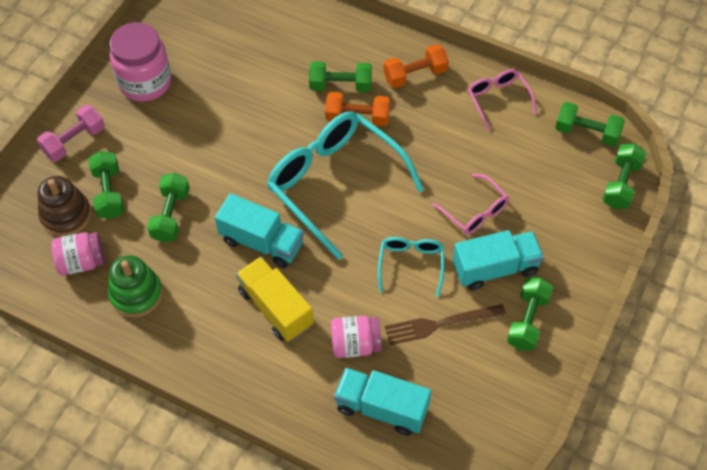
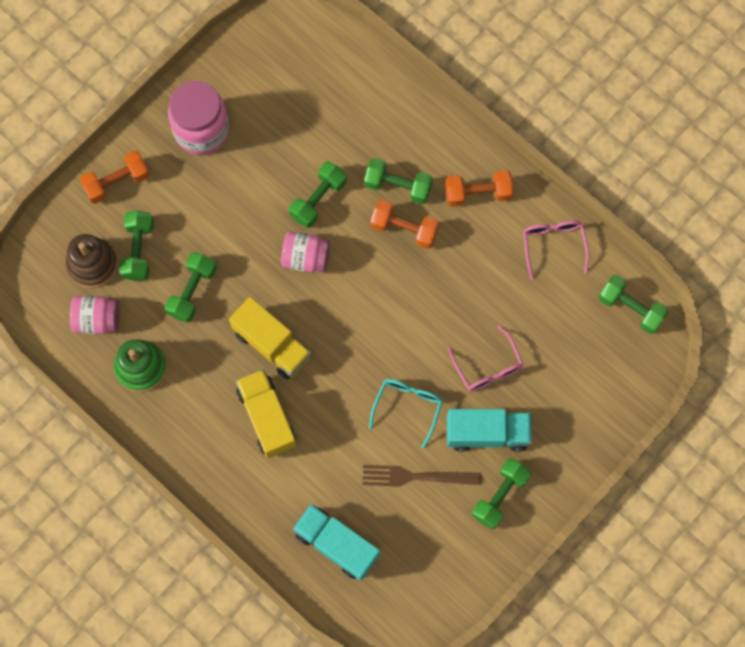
camera: 15 degrees right, 15 degrees up
pink dumbbell [37,105,105,162] -> orange dumbbell [80,150,150,204]
turquoise truck [215,193,304,268] -> yellow truck [229,297,311,379]
turquoise glasses [267,111,424,260] -> none
pink jar [331,316,381,358] -> pink jar moved to [281,232,330,273]
green dumbbell [602,144,646,209] -> green dumbbell moved to [289,162,347,228]

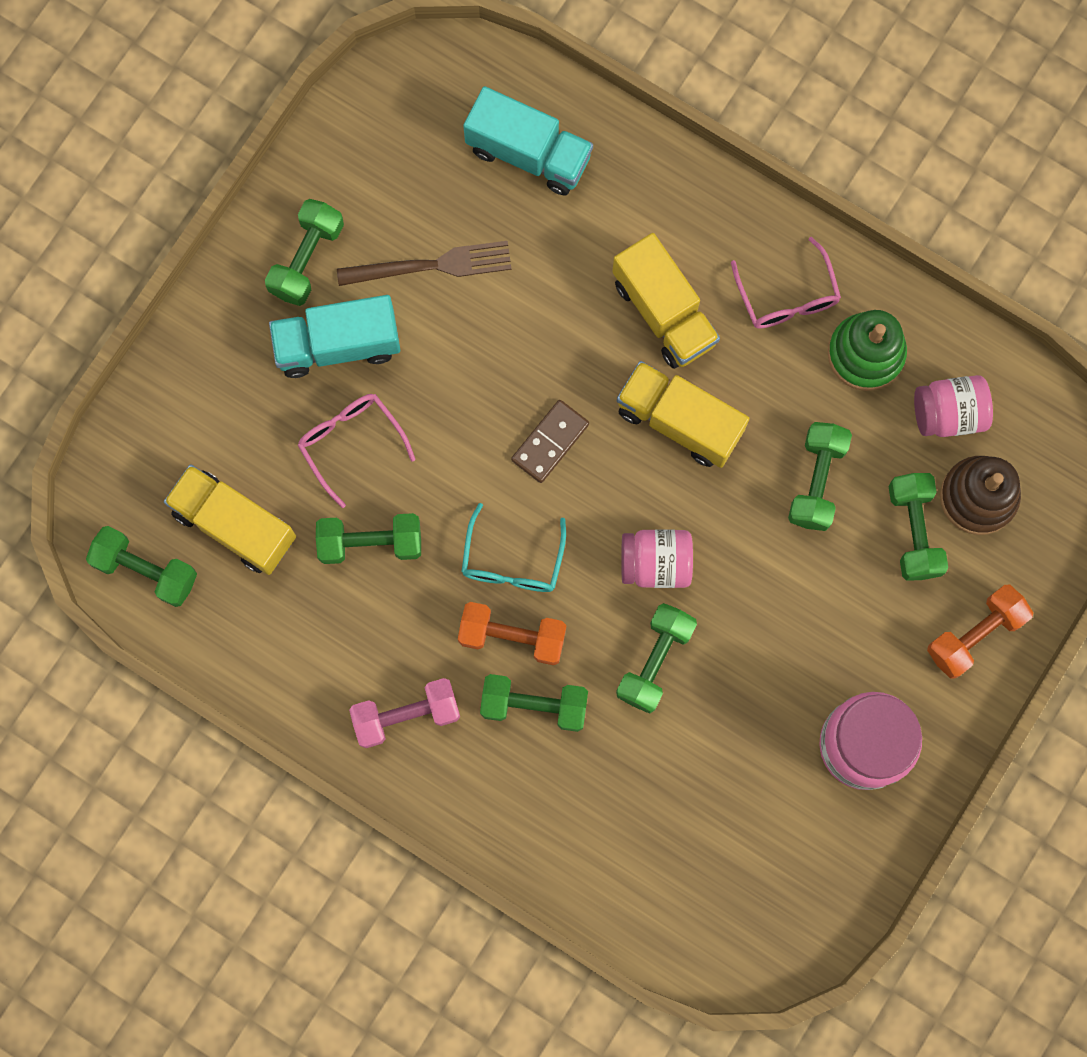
camera: 170 degrees right, 5 degrees up
turquoise glasses [369,379,443,448] -> turquoise glasses moved to [462,503,566,592]
orange dumbbell [445,170,513,207] -> pink dumbbell [349,678,460,748]
pink glasses [523,221,589,280] -> pink glasses moved to [731,237,841,329]
none -> yellow truck [164,464,296,575]
none -> green dumbbell [316,513,421,564]
none -> brown domino [511,400,589,483]

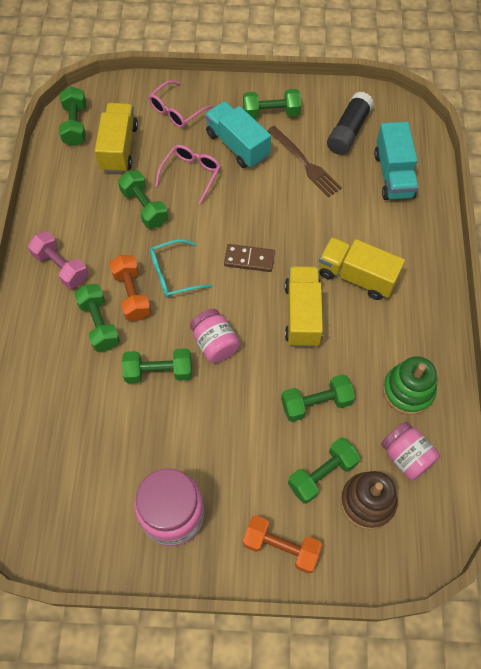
camera: 60 degrees right, 15 degrees down
yellow truck [612,233,720,369] -> yellow truck turned 90 degrees clockwise [319,237,405,300]
pink glasses [731,237,841,329] -> pink glasses moved to [149,80,213,128]
none -> black glue stick [327,91,374,155]

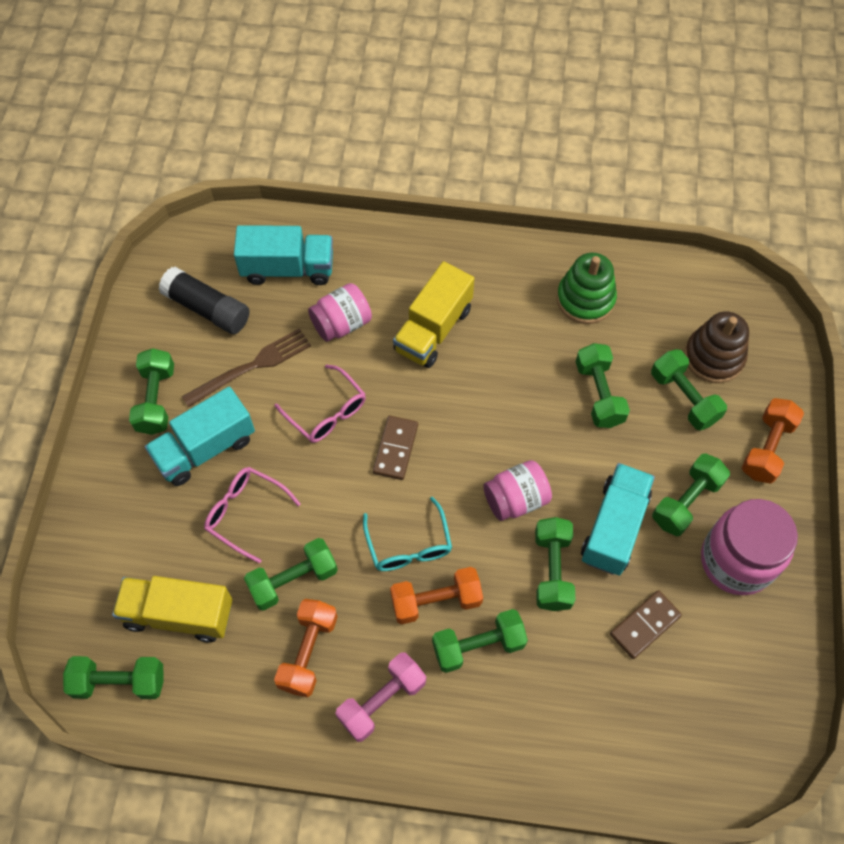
camera: 85 degrees left, 0 degrees up
pink glasses [149,80,213,128] -> pink glasses moved to [275,364,366,443]
yellow truck [285,266,323,347] -> none
pink jar [381,422,440,480] -> pink jar moved to [308,283,372,342]
none -> orange dumbbell [274,599,338,697]
none -> turquoise truck [581,463,655,575]
none -> brown domino [610,590,682,659]
none -> green dumbbell [652,453,730,536]

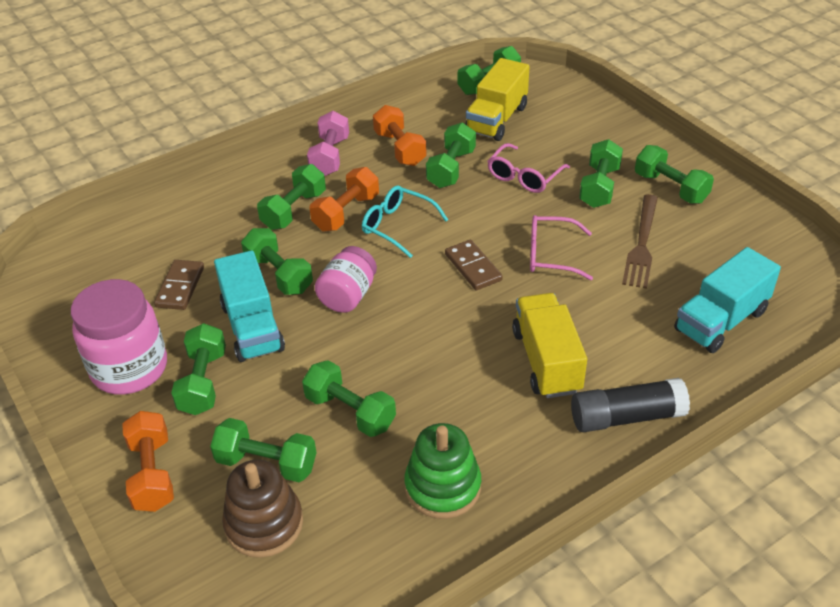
camera: 140 degrees right, 20 degrees down
yellow truck [112,576,233,642] -> yellow truck turned 150 degrees clockwise [465,58,530,141]
turquoise truck [145,387,255,486] -> green dumbbell [579,139,623,208]
black glue stick [159,267,250,334] -> black glue stick moved to [571,378,690,432]
pink glasses [204,467,301,564] -> pink glasses turned 135 degrees clockwise [487,143,570,193]
pink jar [308,283,372,342] -> none

